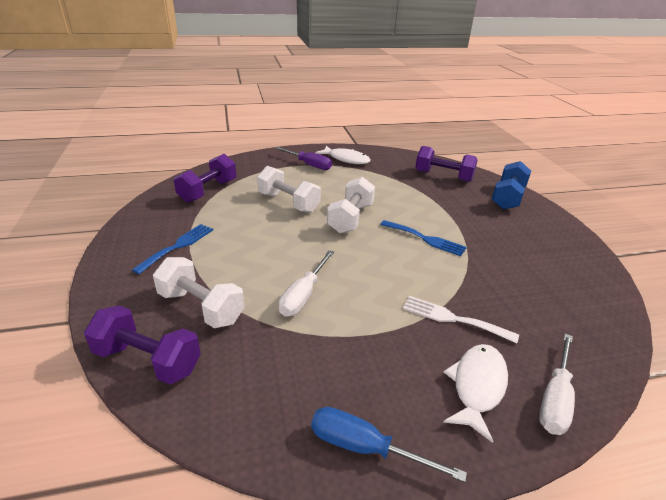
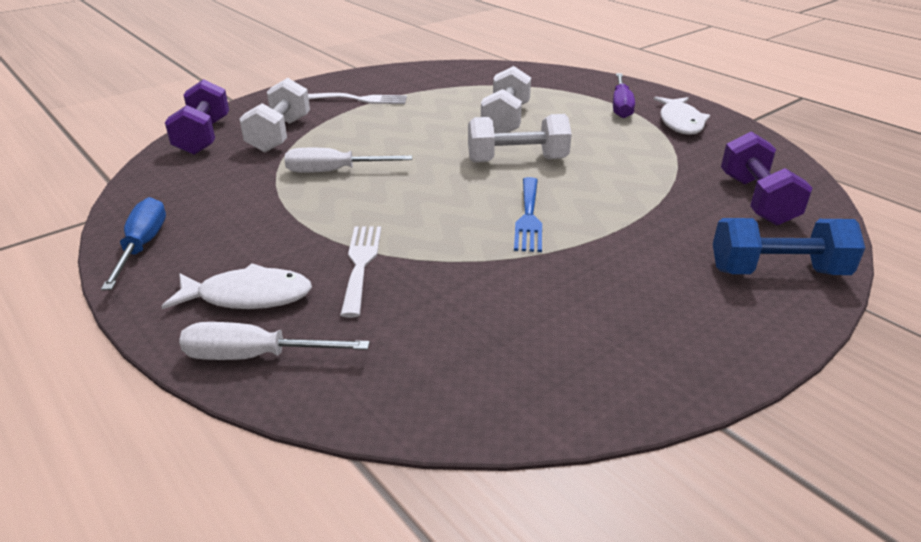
camera: 65 degrees right, 0 degrees up
blue fork [132,224,213,274] -> white fork [308,93,407,104]
purple dumbbell [174,154,236,203] -> none

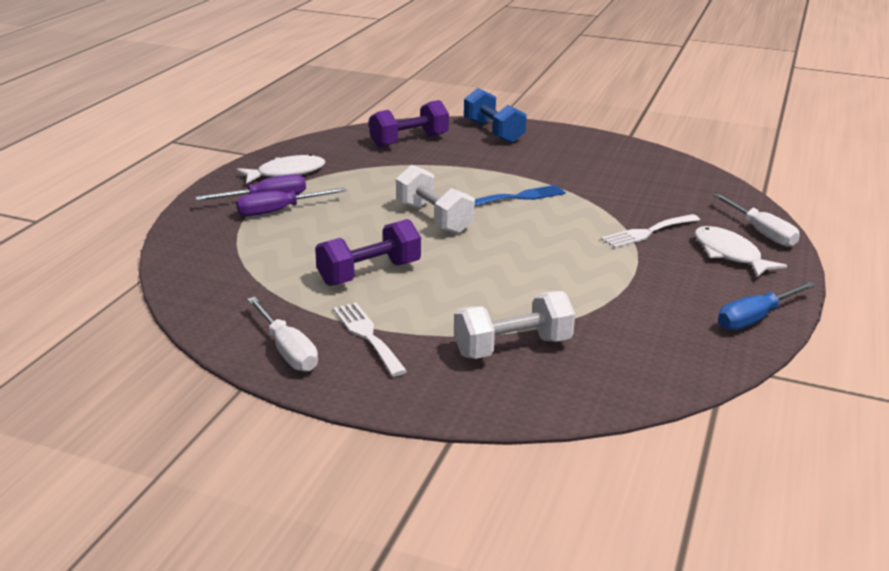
camera: 120 degrees left, 5 degrees down
purple dumbbell [165,79,229,155] -> purple dumbbell moved to [315,219,421,286]
white screwdriver [285,148,412,173] -> white screwdriver moved to [247,297,318,372]
white dumbbell [481,66,531,133] -> none
none -> purple screwdriver [236,188,346,216]

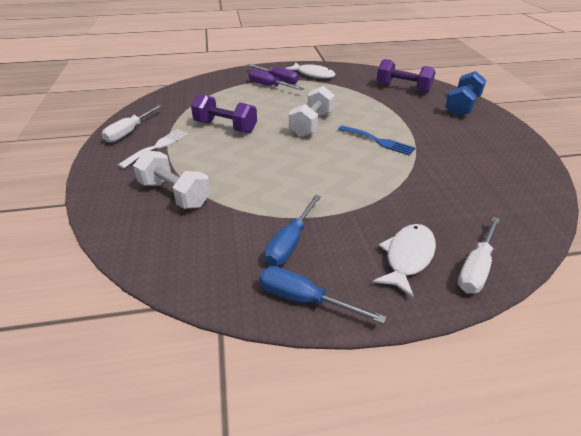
camera: 60 degrees right, 10 degrees up
white fork [601,214,700,248] -> none
none -> blue screwdriver [265,195,321,266]

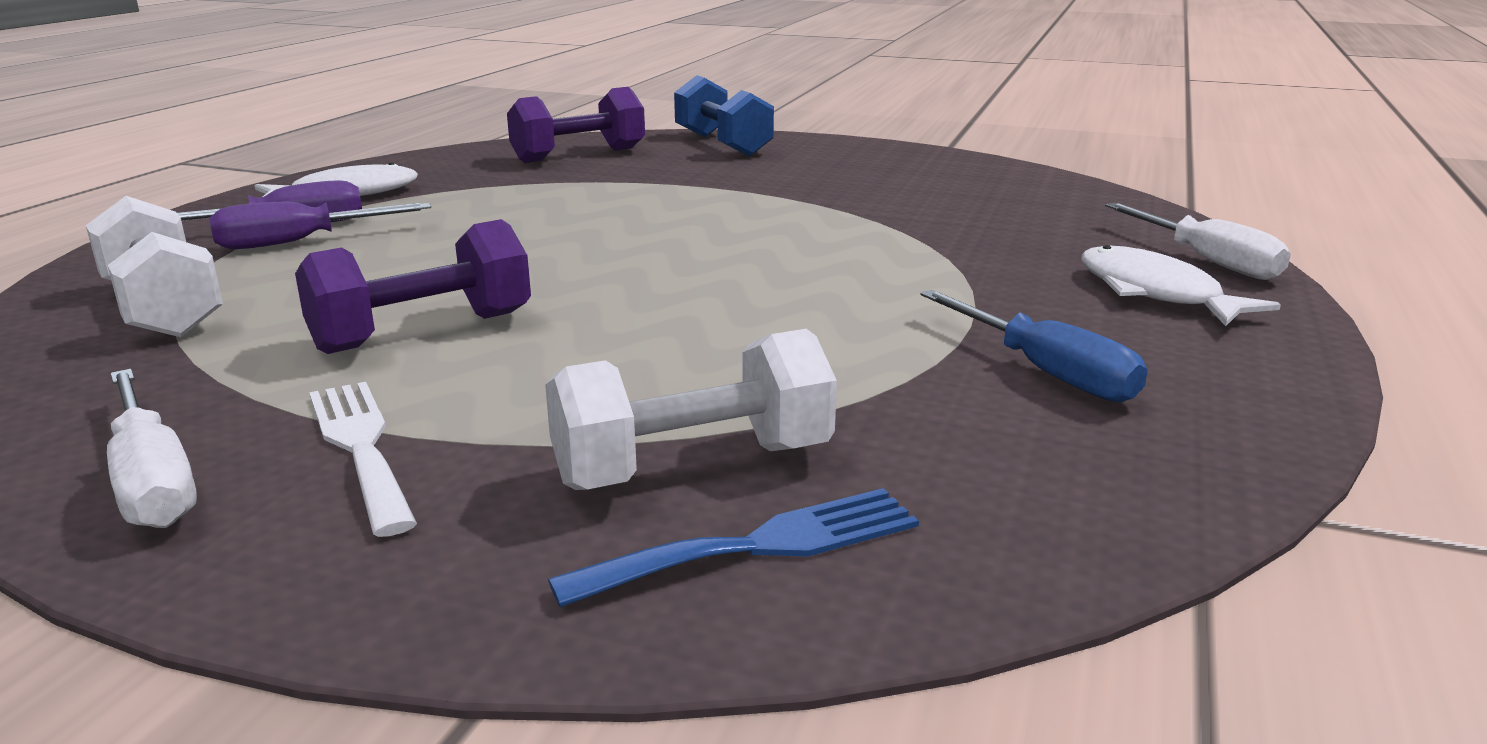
camera: 60 degrees left, 15 degrees down
blue screwdriver [259,266,386,324] -> none
white dumbbell [289,86,335,137] -> white dumbbell moved to [86,196,223,337]
blue fork [338,126,416,155] -> blue fork moved to [548,488,919,607]

